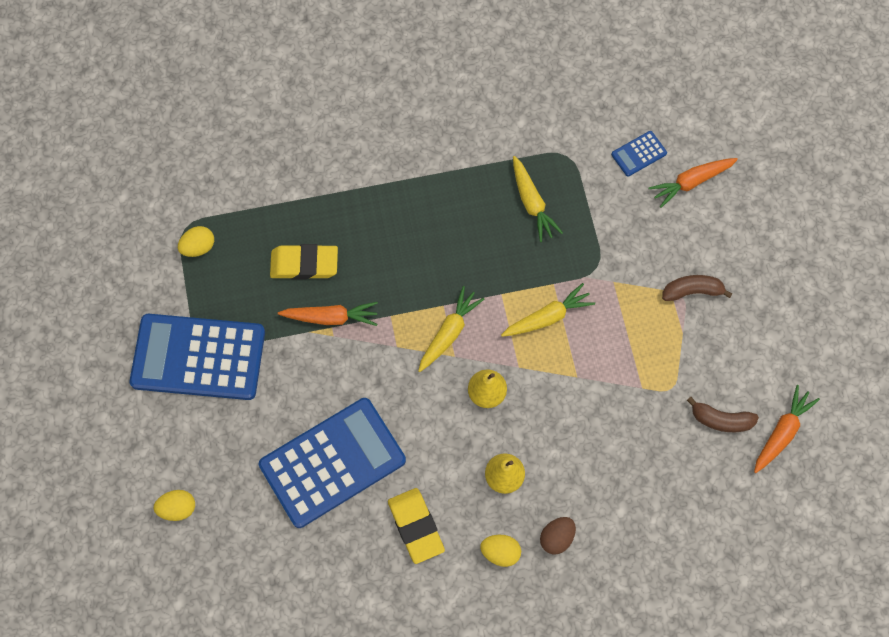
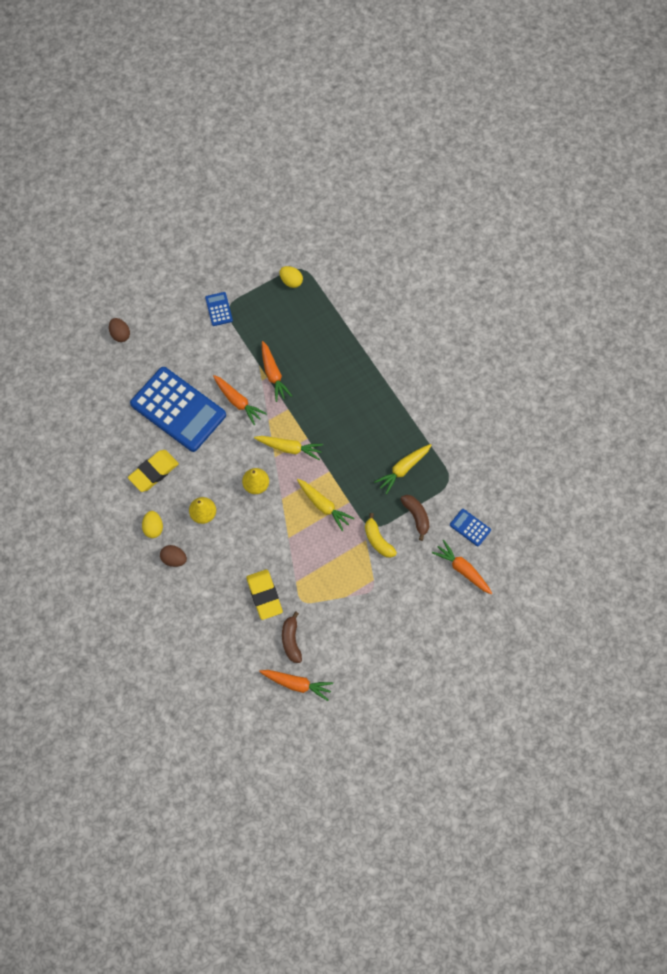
camera: 70 degrees right, 0 degrees up
blue calculator [130,314,265,400] -> blue calculator [205,292,233,326], size x0.41
yellow egg [154,490,195,521] -> brown egg [109,318,130,342]
yellow eraser [270,244,338,279] -> yellow eraser moved to [246,569,283,620]
brown banana [662,275,733,301] -> brown banana moved to [400,495,429,541]
none -> orange carrot [213,375,267,425]
none -> yellow banana [365,513,397,558]

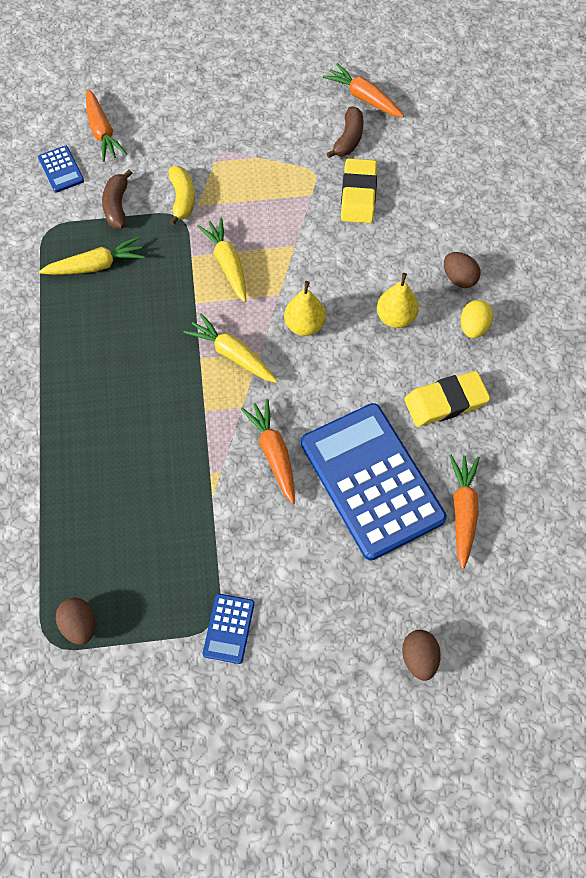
camera: 155 degrees left, 5 degrees down
orange carrot [262,341,292,402] -> orange carrot moved to [449,455,480,569]
yellow egg [279,266,303,288] -> brown egg [56,598,95,645]

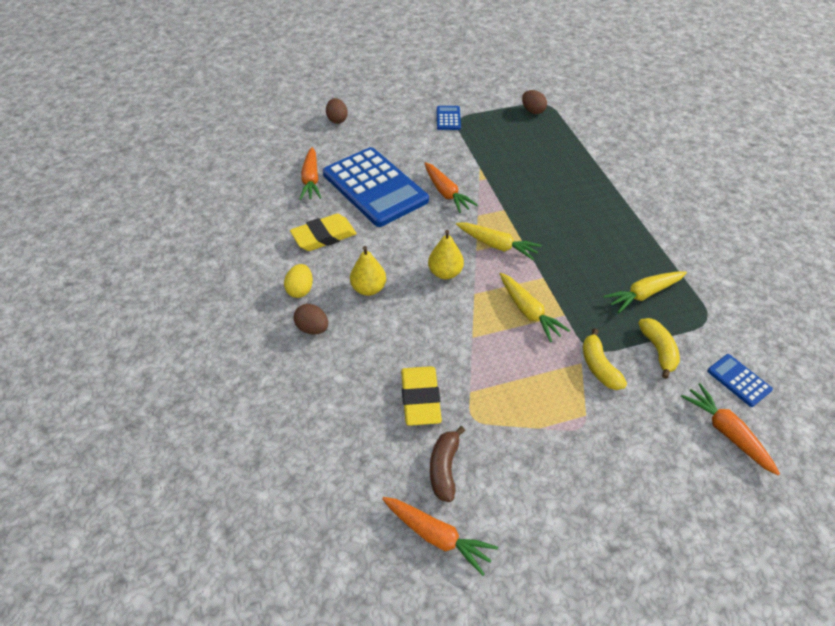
camera: 170 degrees right, 15 degrees down
brown banana [102,169,132,228] -> yellow banana [638,318,680,379]

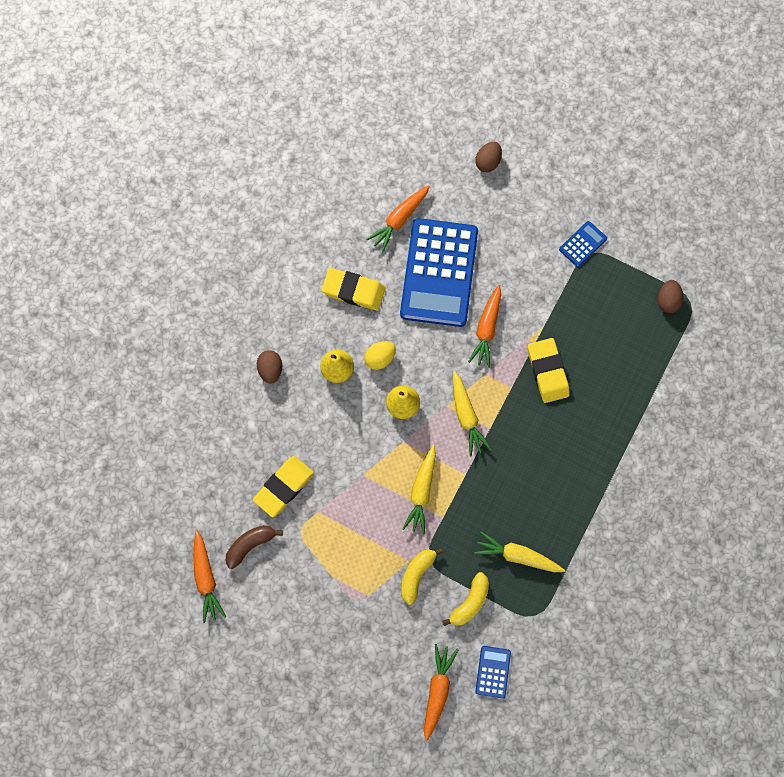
camera: 45 degrees right, 25 degrees up
yellow egg [284,264,313,298] -> yellow egg moved to [364,341,396,370]
none -> yellow eraser [528,338,570,403]

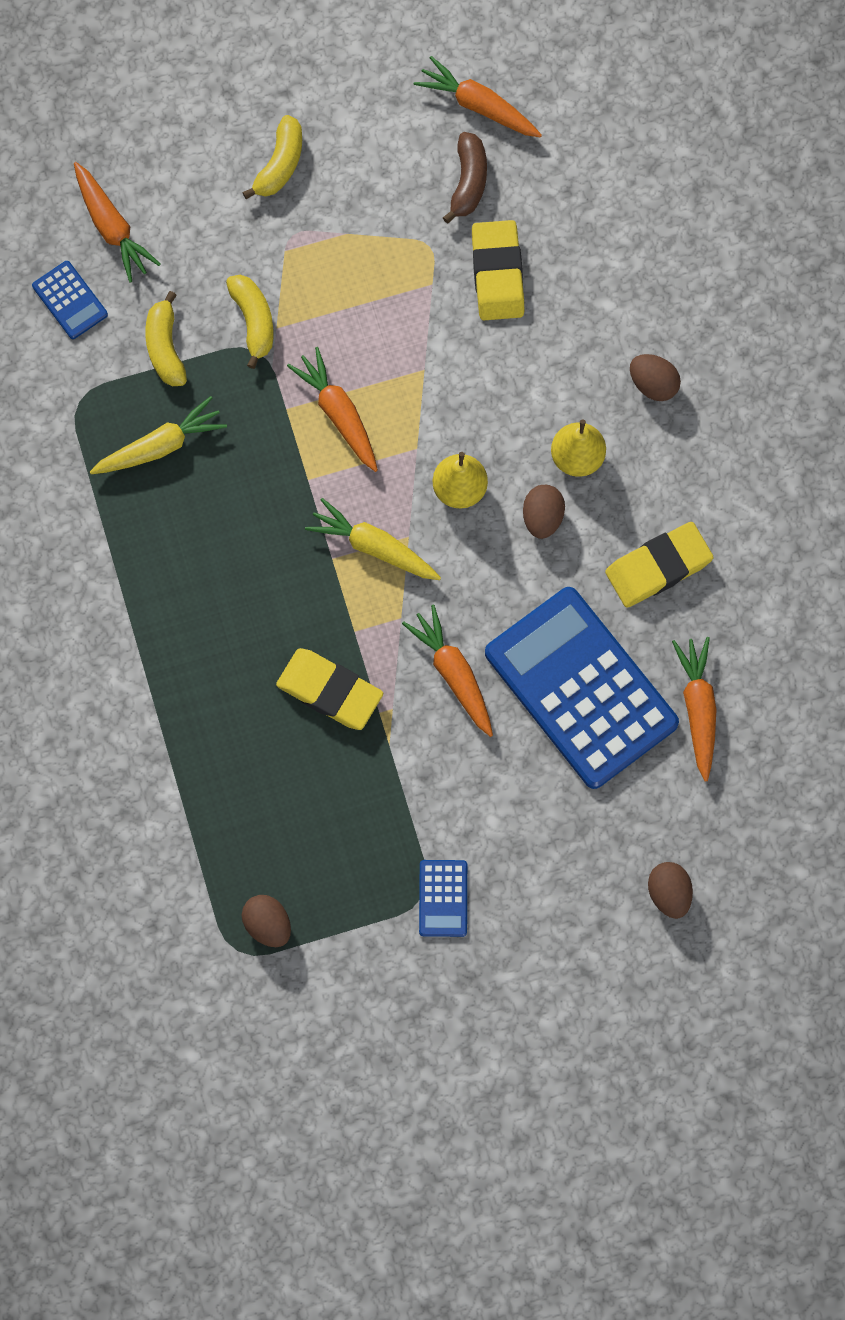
camera: 135 degrees right, 0 degrees up
yellow egg [364,341,396,370] -> brown egg [523,485,565,539]
yellow carrot [402,445,436,534] -> orange carrot [287,347,378,472]
none -> yellow banana [242,115,302,199]

